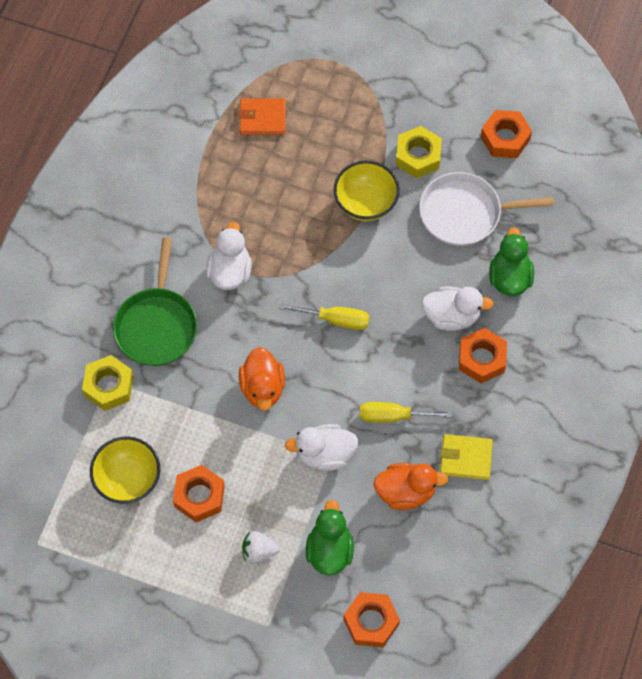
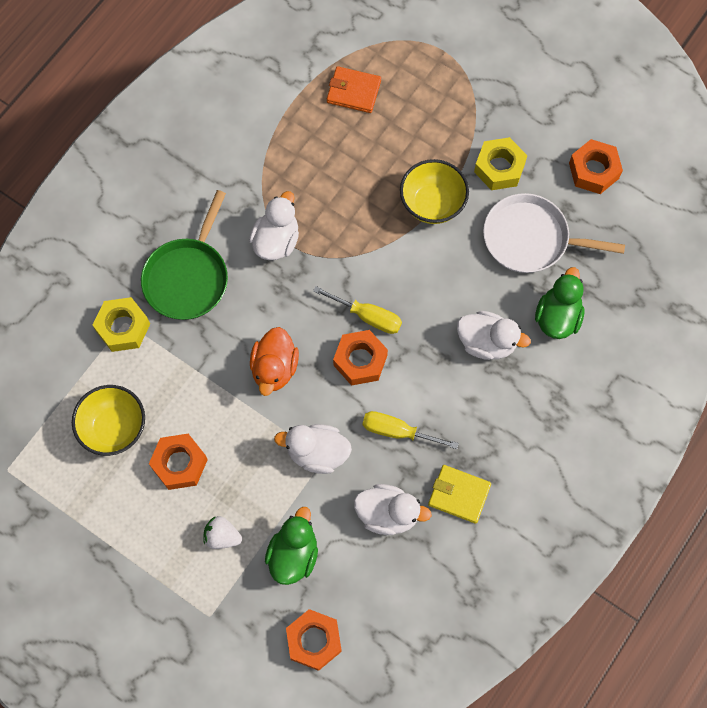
camera: 15 degrees right, 5 degrees up
orange duck [373,463,449,510] -> white duck [354,484,432,535]
orange nut [459,328,507,383] -> orange nut moved to [333,330,388,386]

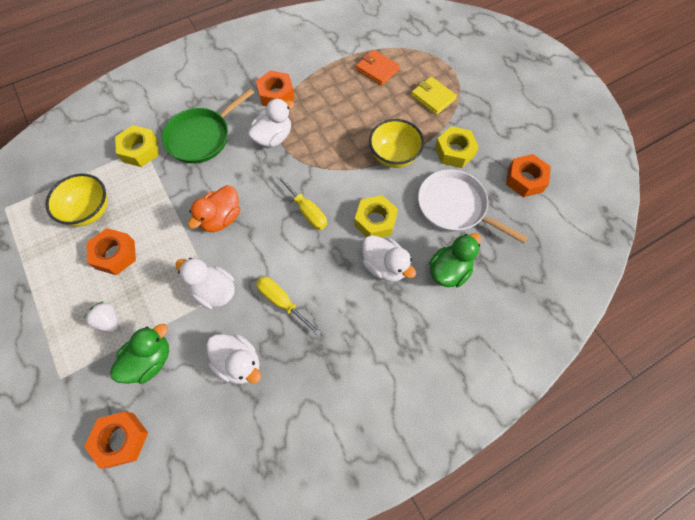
camera: 25 degrees right, 5 degrees down
orange nut [333,330,388,386] -> orange nut moved to [256,70,295,106]
yellow wallet [428,465,491,524] -> yellow wallet moved to [411,77,457,115]
none -> yellow nut [354,195,398,238]

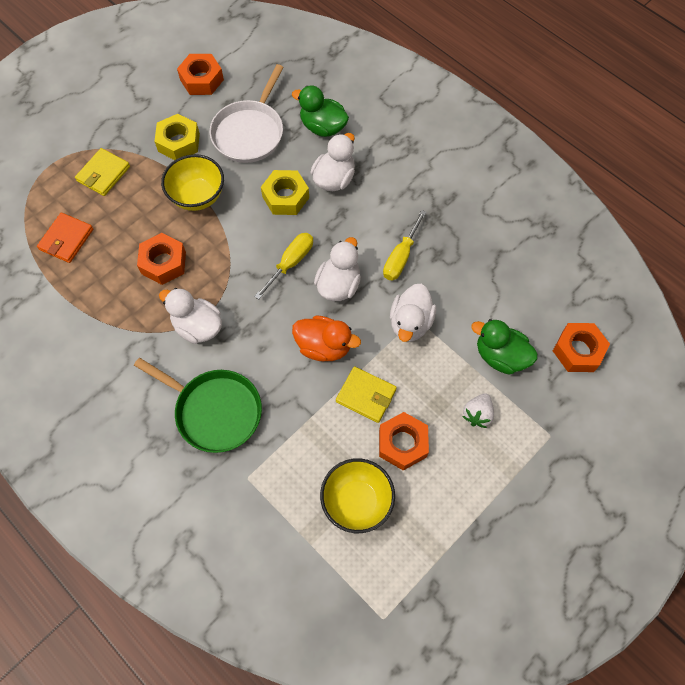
camera: 105 degrees left, 0 degrees up
yellow nut [115,125,159,167] -> none
white duck [206,334,261,384] -> white duck moved to [314,237,361,301]
orange nut [256,70,295,106] -> orange nut moved to [137,233,186,285]
none -> yellow wallet [336,366,397,423]

